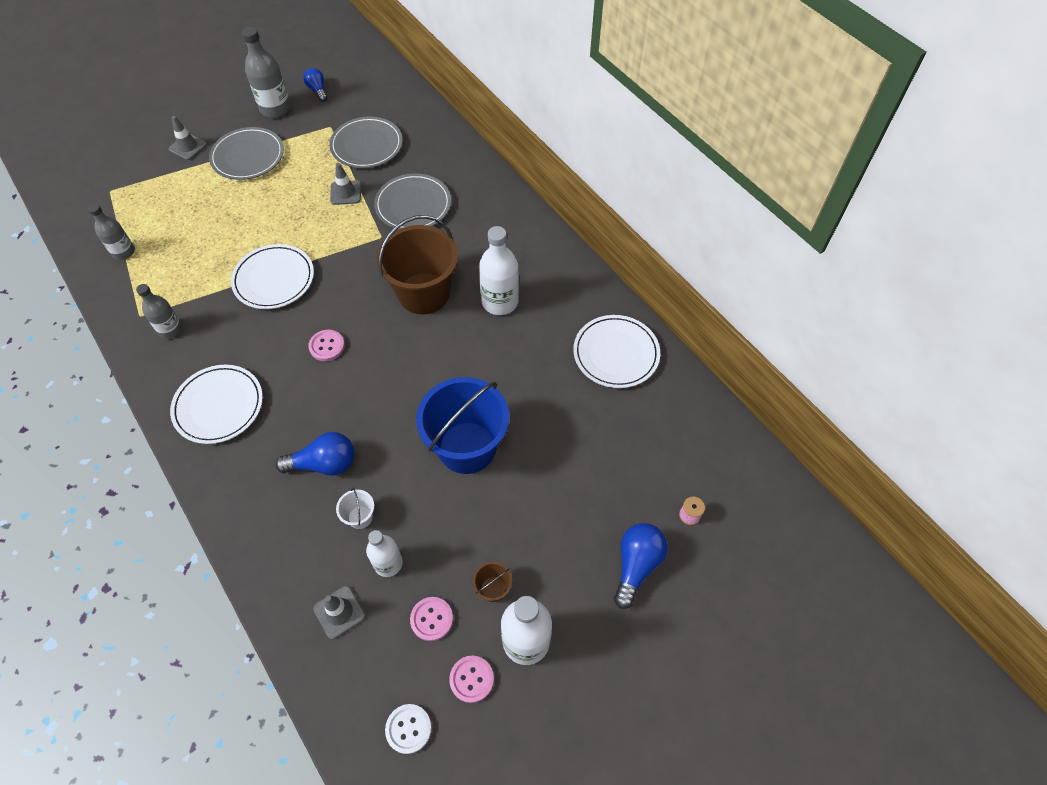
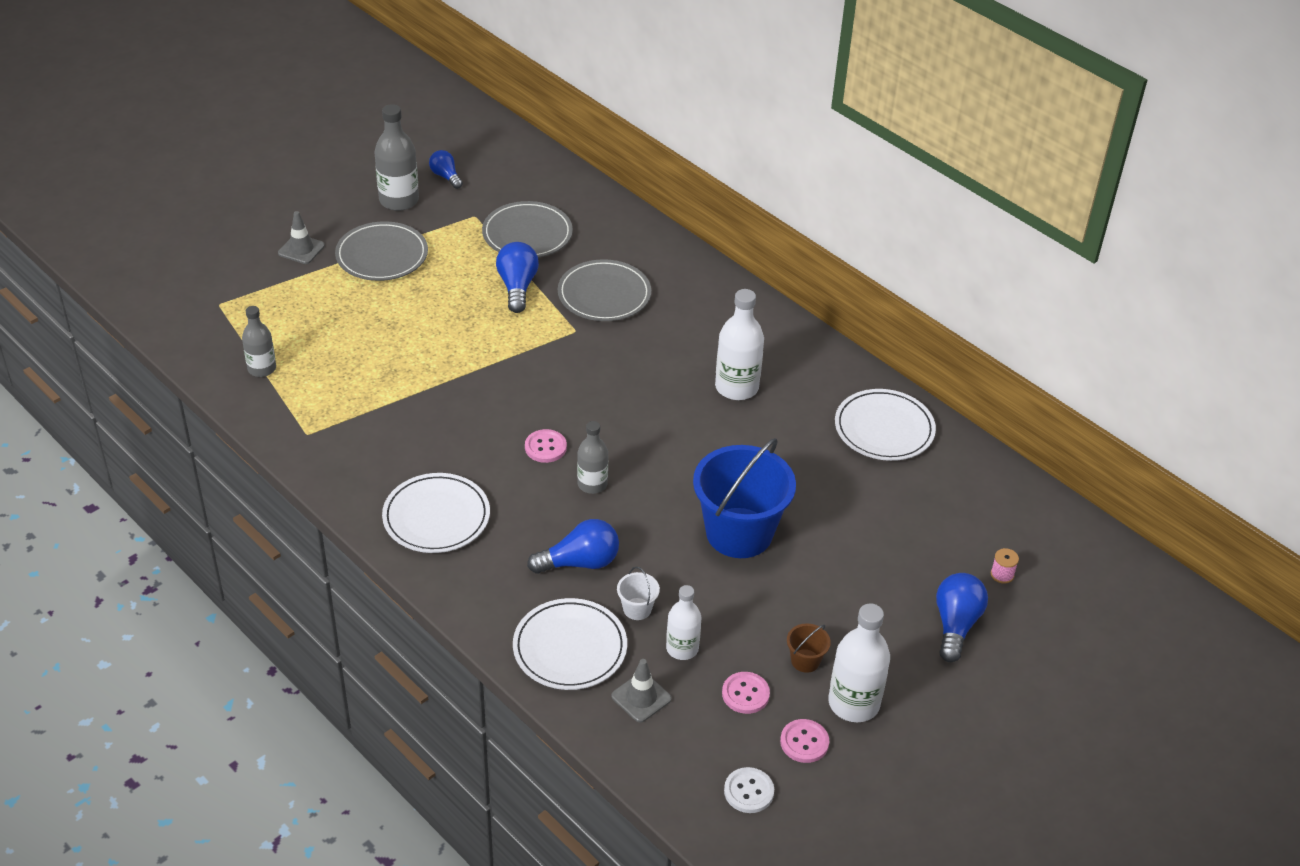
camera: 10 degrees left, 15 degrees down
grey bottle [136,284,182,339] -> grey bottle moved to [577,421,608,494]
white plate [231,244,314,309] -> white plate moved to [513,598,627,690]
grey traffic cone [330,163,361,205] -> blue light bulb [496,242,539,313]
brown bucket [376,215,458,315] -> none

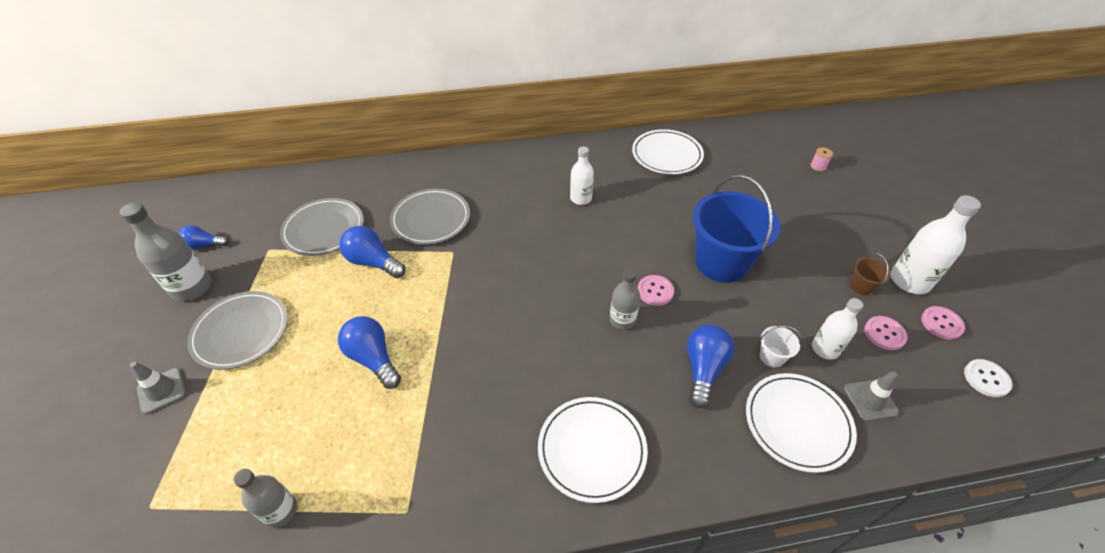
camera: 55 degrees left, 5 degrees up
pink button [525,429,567,463] -> pink button moved to [638,275,674,306]
white bottle [715,289,764,400] -> white bottle [570,147,594,205], size x0.64
blue light bulb [936,573,988,662] -> blue light bulb moved to [338,316,401,389]

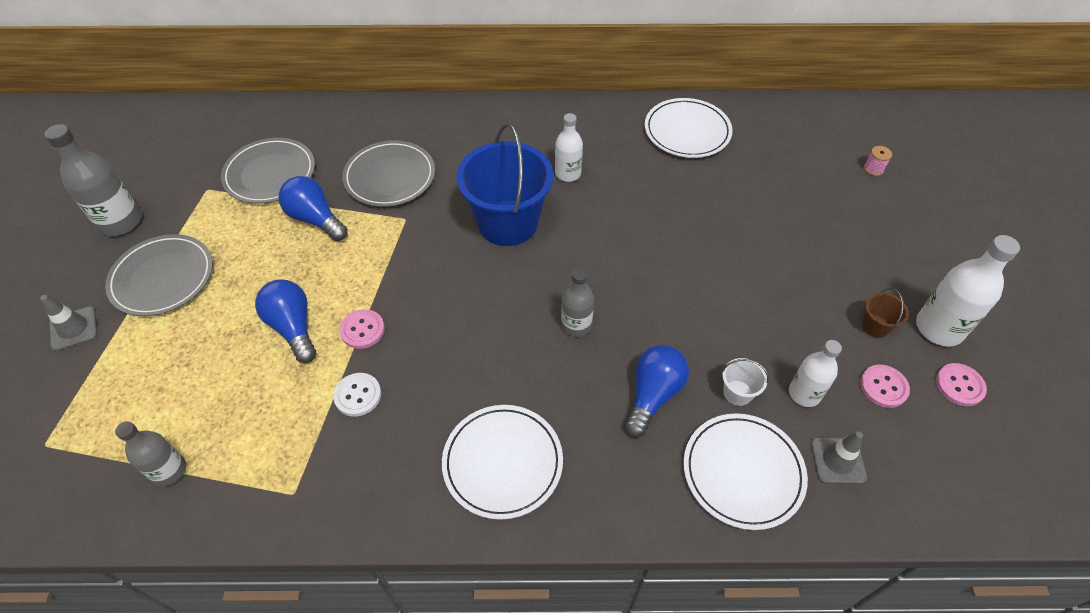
camera: 10 degrees right, 5 degrees up
blue light bulb [178,225,229,250] -> none
pink button [638,275,674,306] -> pink button moved to [340,309,385,349]
blue bucket [693,175,781,283] -> blue bucket moved to [456,123,553,246]
white button [964,359,1012,397] -> white button moved to [333,373,381,417]

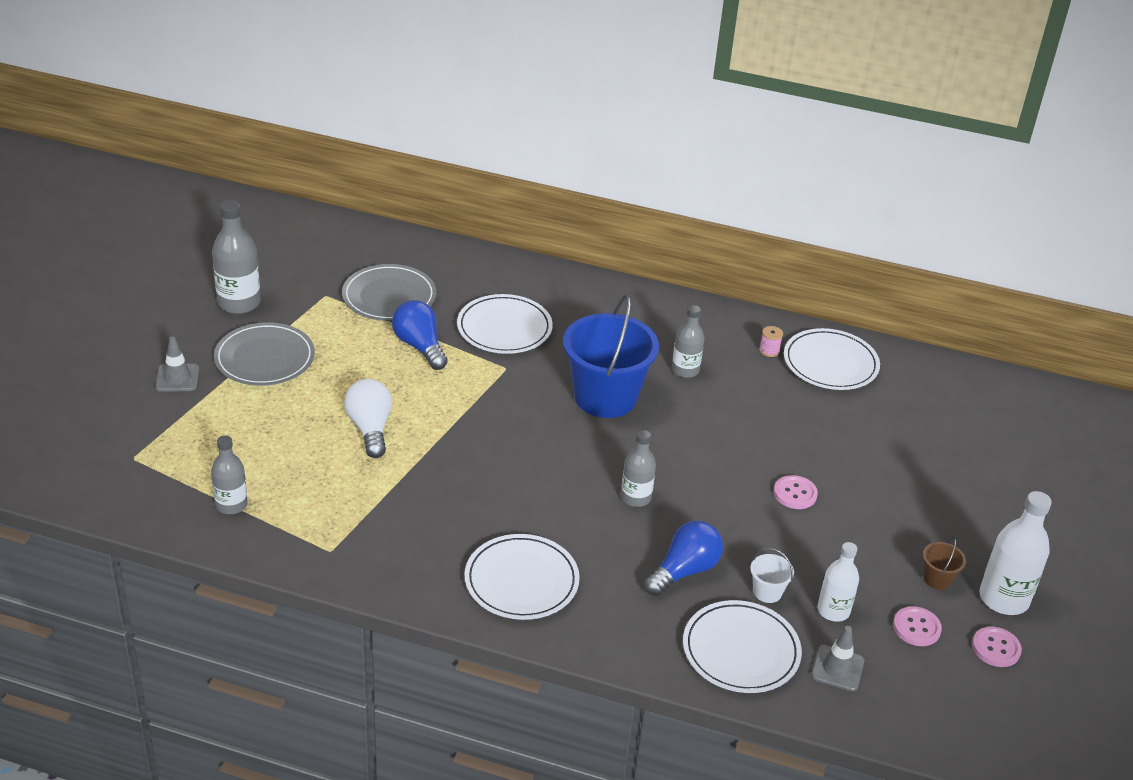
camera: 15 degrees right, 15 degrees down
blue light bulb [255,279,316,363] -> white light bulb [344,379,392,458]
white button [333,373,381,417] -> none
pink button [340,309,385,349] -> pink button moved to [774,475,818,509]
grey plate [342,140,435,207] -> white plate [457,294,553,354]
white bottle [555,113,583,182] -> grey bottle [672,305,704,378]
pink spool [864,146,892,176] -> pink spool moved to [759,326,783,357]

